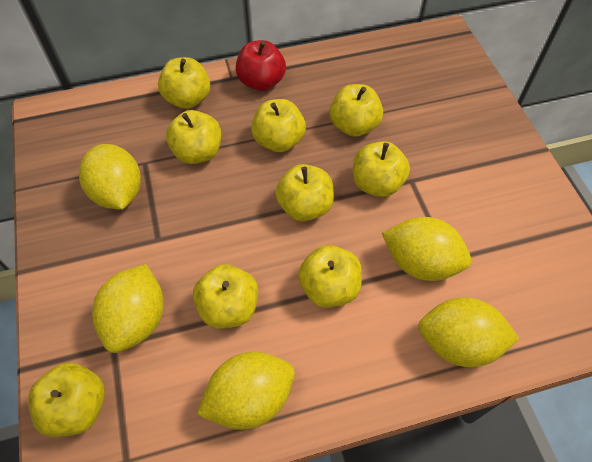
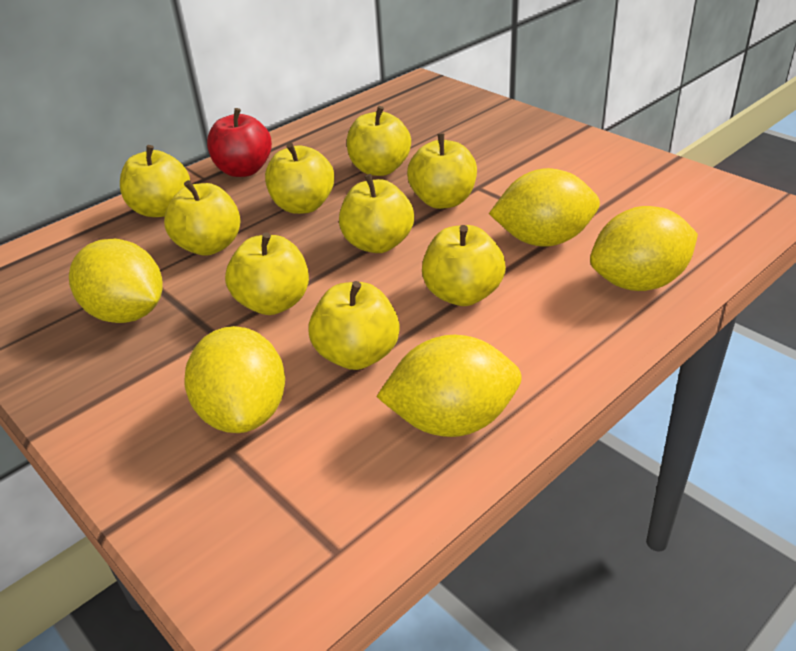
camera: 25 degrees left, 20 degrees down
yellow apple [28,362,105,437] -> yellow apple moved to [225,232,309,315]
yellow lemon [197,352,295,430] -> yellow lemon turned 45 degrees clockwise [376,335,521,437]

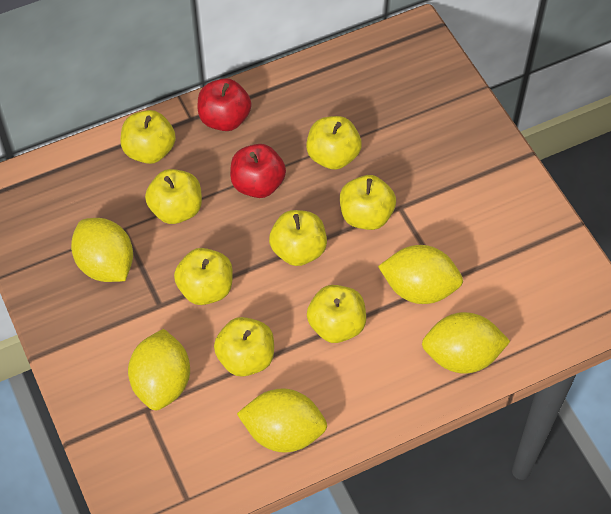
camera: 15 degrees right, 20 degrees up
yellow apple [265,143,334,214] -> red apple [230,144,286,198]

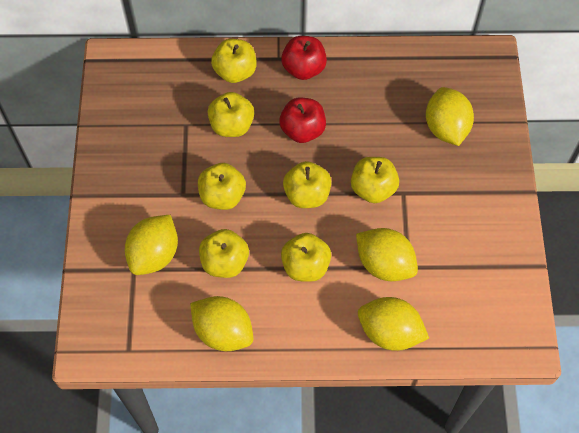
camera: 25 degrees right, 5 degrees up
yellow lemon [71,218,133,282] -> yellow lemon moved to [426,87,474,146]
yellow apple [306,116,362,170] -> none

